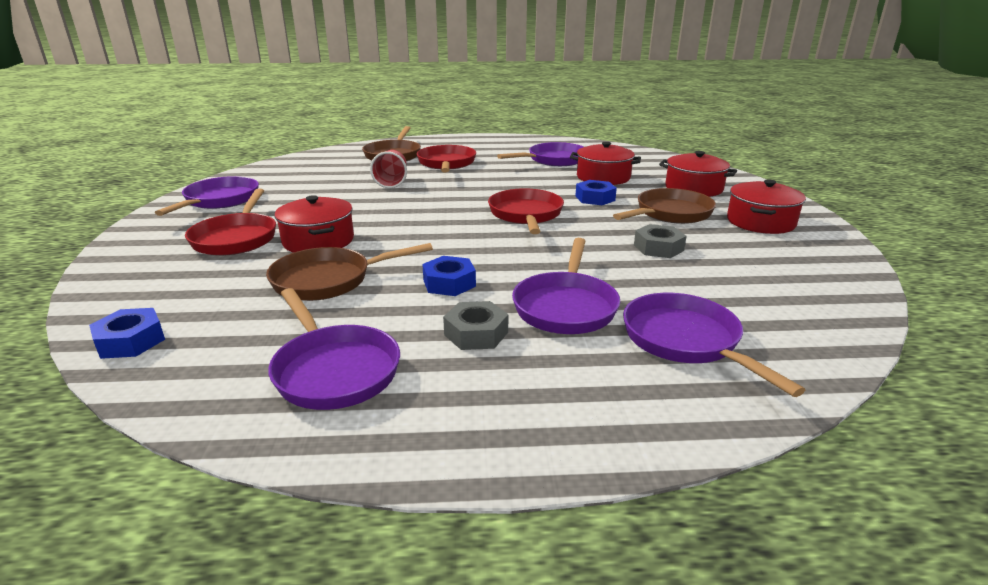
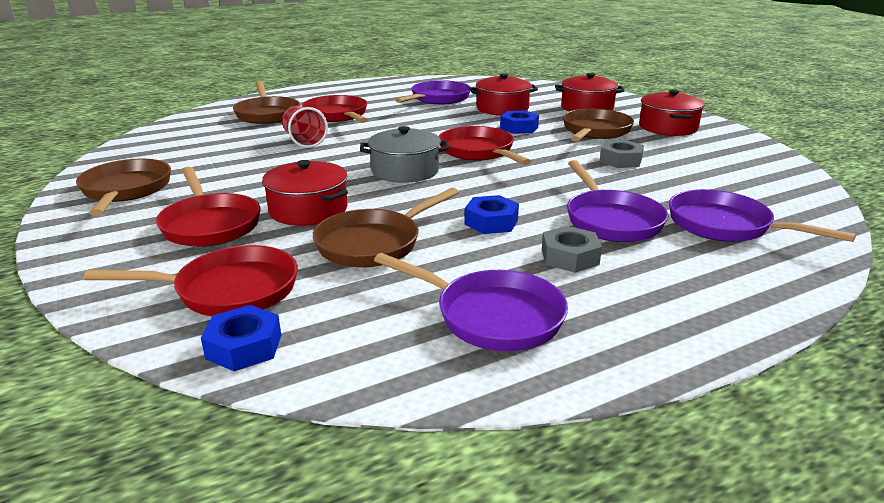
camera: 25 degrees left, 0 degrees up
purple pan [155,176,259,216] -> brown pan [76,159,171,216]
none -> red pan [84,245,298,316]
none -> grey pot [360,126,449,183]

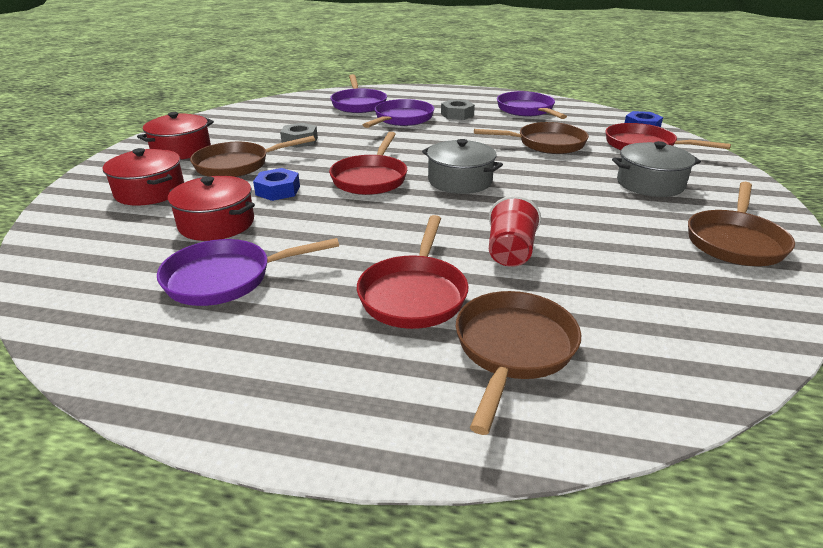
camera: 140 degrees left, 5 degrees up
red pan [156,167,260,247] -> grey pot [612,141,701,197]
red pot [262,160,348,226] -> none
blue nut [465,195,519,234] -> none

